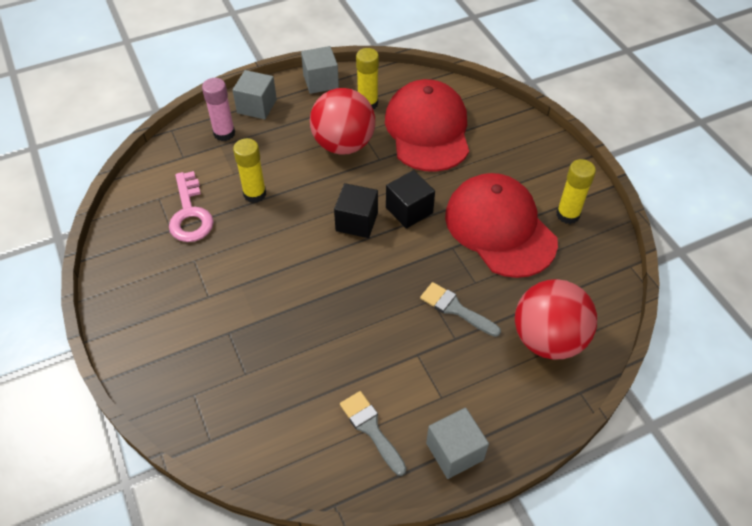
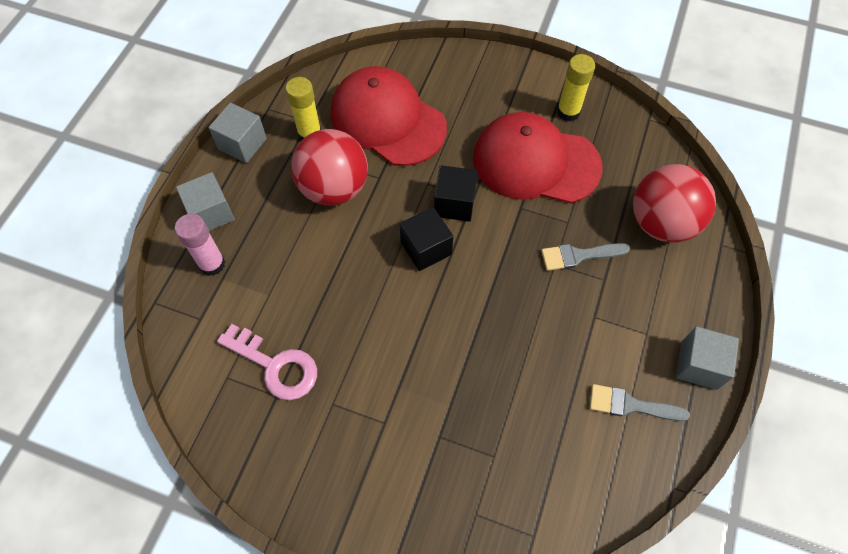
camera: 45 degrees left, 10 degrees up
yellow glue stick [233,138,266,203] -> none

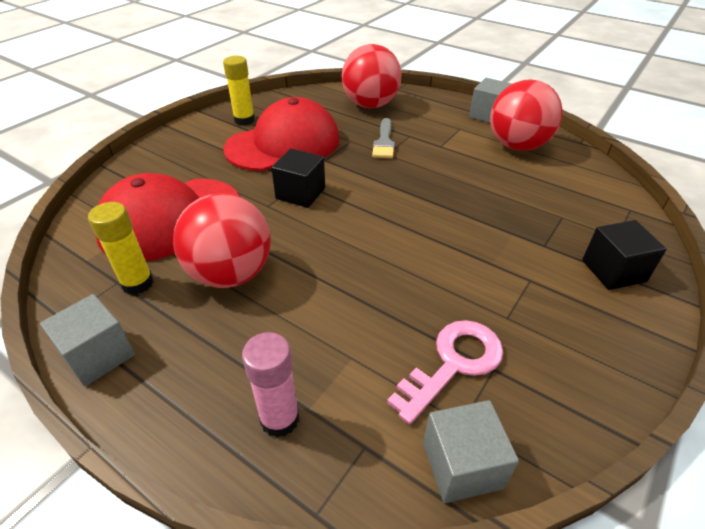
camera: 75 degrees left, 20 degrees down
grey cube [176,172,235,231] -> grey cube moved to [423,400,519,503]
black cube [399,207,453,271] -> black cube moved to [582,220,667,290]
red cap [473,112,602,203] -> red cap turned 150 degrees counterclockwise [223,97,340,171]
grey brush [590,384,690,421] -> red ball [490,79,563,150]

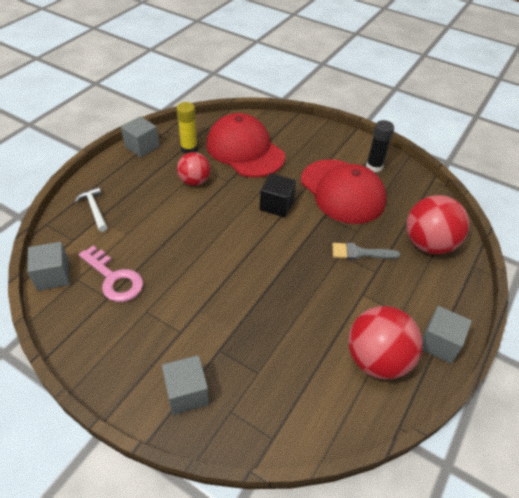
camera: 85 degrees right, 5 degrees up
red ball [173,193,271,288] -> red ball [177,152,211,186], size x0.63
yellow glue stick [223,56,255,125] -> black glue stick [366,120,394,172]
pink glue stick [242,332,300,438] -> white hammer [74,187,107,232]
black cube [582,220,667,290] -> grey cube [162,355,209,415]

